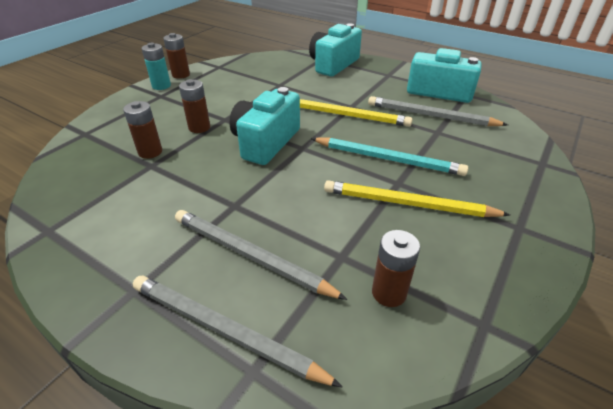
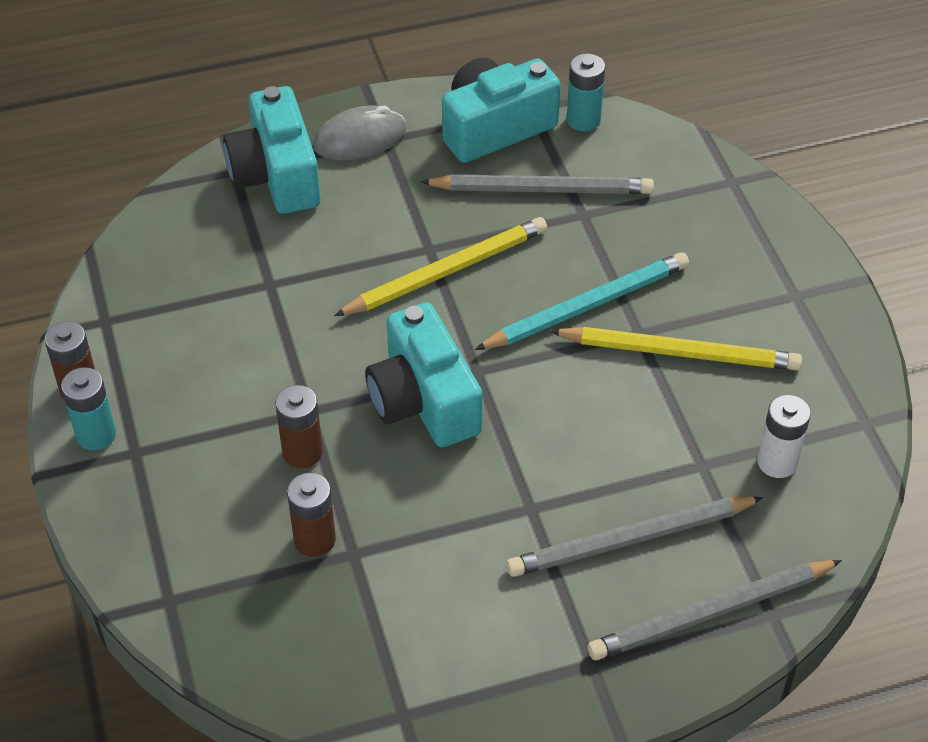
camera: 50 degrees left, 10 degrees up
yellow pencil [324,180,510,217] -> yellow pencil turned 135 degrees counterclockwise [549,327,802,370]
grey pencil [368,96,508,126] -> grey pencil turned 150 degrees counterclockwise [420,174,654,194]
brown battery [372,230,420,307] -> white battery [757,395,811,478]
none -> grey mouse [313,105,406,160]
none -> turquoise battery [567,53,605,131]

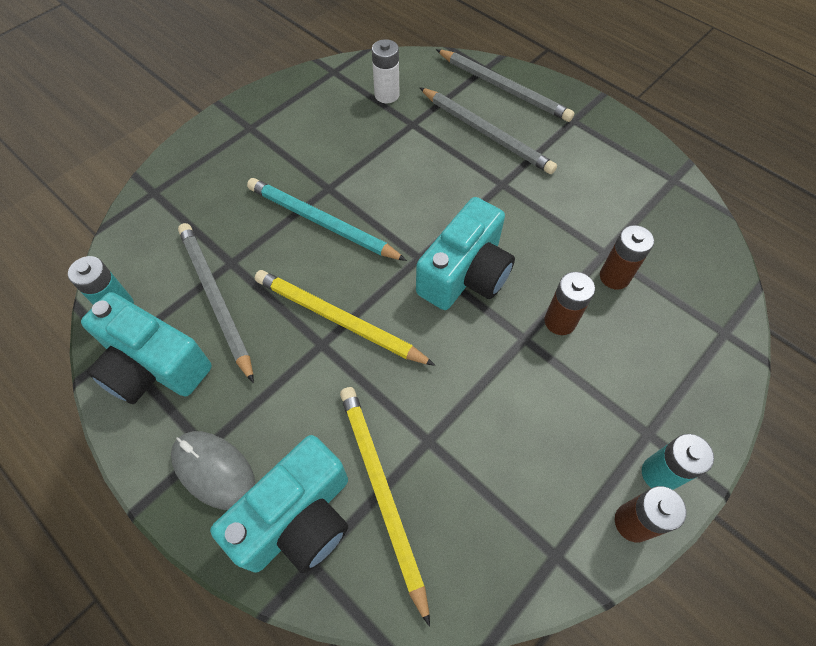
camera: 120 degrees left, 10 degrees up
yellow pencil [549,327,802,370] -> yellow pencil moved to [340,387,430,627]

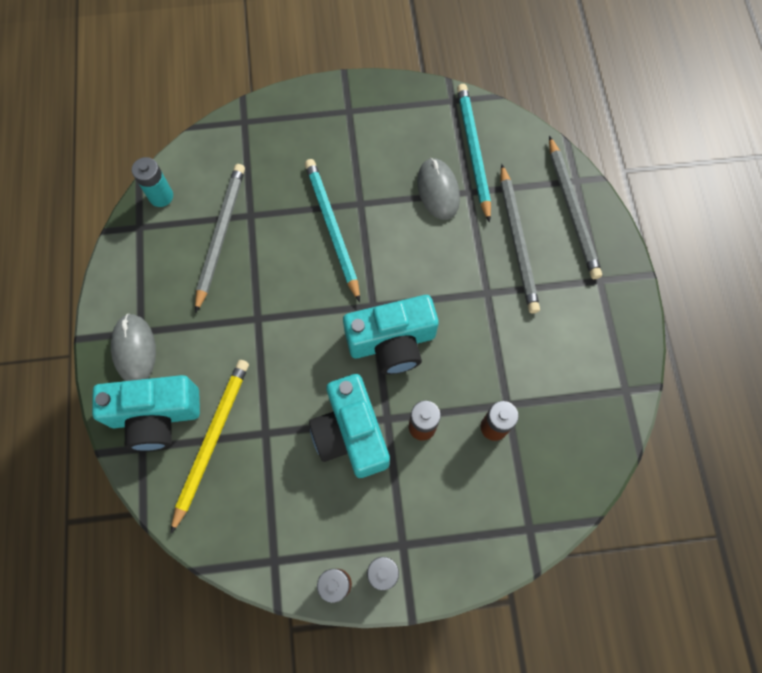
camera: 40 degrees right, 10 degrees up
turquoise camera [81,292,212,404] -> turquoise camera moved to [309,374,390,478]
yellow pencil [255,270,435,366] -> none
white battery [372,39,399,103] -> turquoise pencil [457,84,491,223]
none -> grey mouse [417,158,460,220]

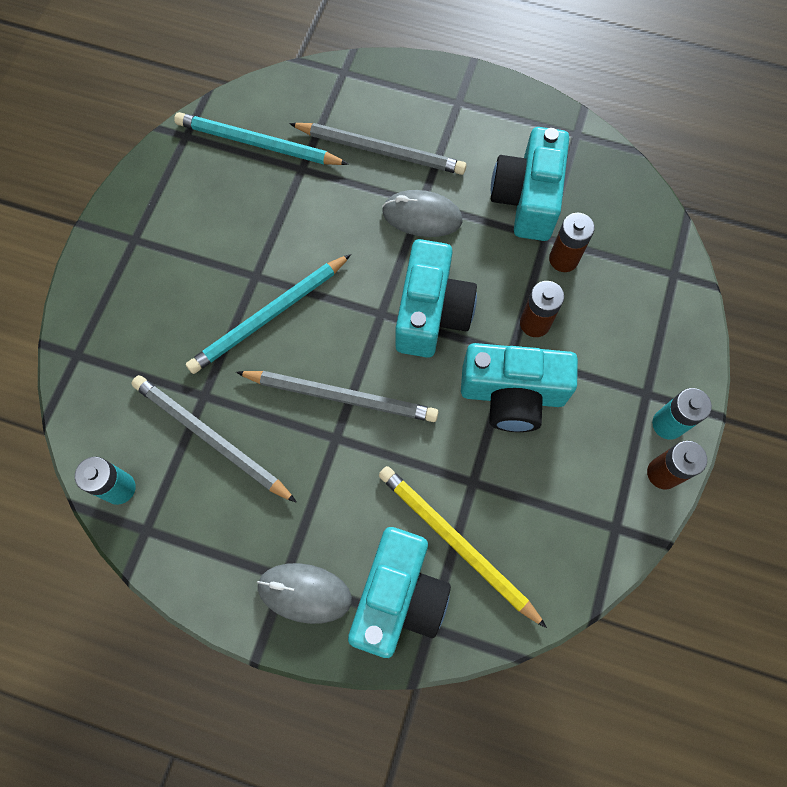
camera: 65 degrees left, 0 degrees up
turquoise pencil [305,159,360,302] -> turquoise pencil turned 45 degrees counterclockwise [186,254,351,374]
grey mouse [417,158,460,220] -> grey mouse moved to [382,190,462,237]
grey pencil [549,136,602,279] -> grey pencil moved to [236,371,438,422]
none -> turquoise camera [491,127,569,241]

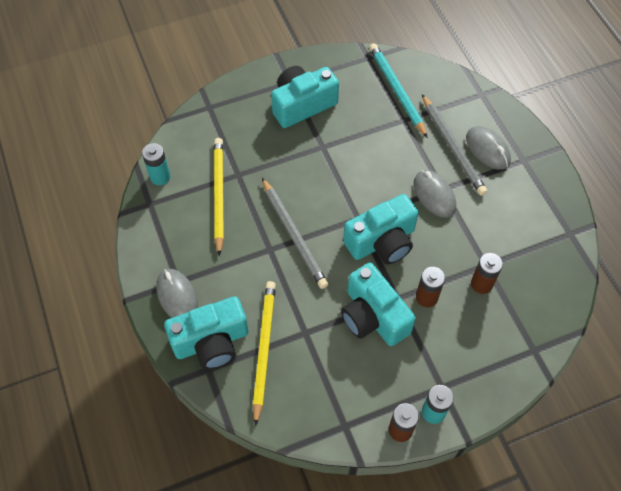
camera: 50 degrees right, 10 degrees down
grey pencil [131,375,297,503] -> yellow pencil [214,138,224,256]
turquoise pencil [186,254,351,374] -> none
turquoise camera [491,127,569,241] -> turquoise camera moved to [271,66,339,128]
none -> grey mouse [466,126,511,169]

